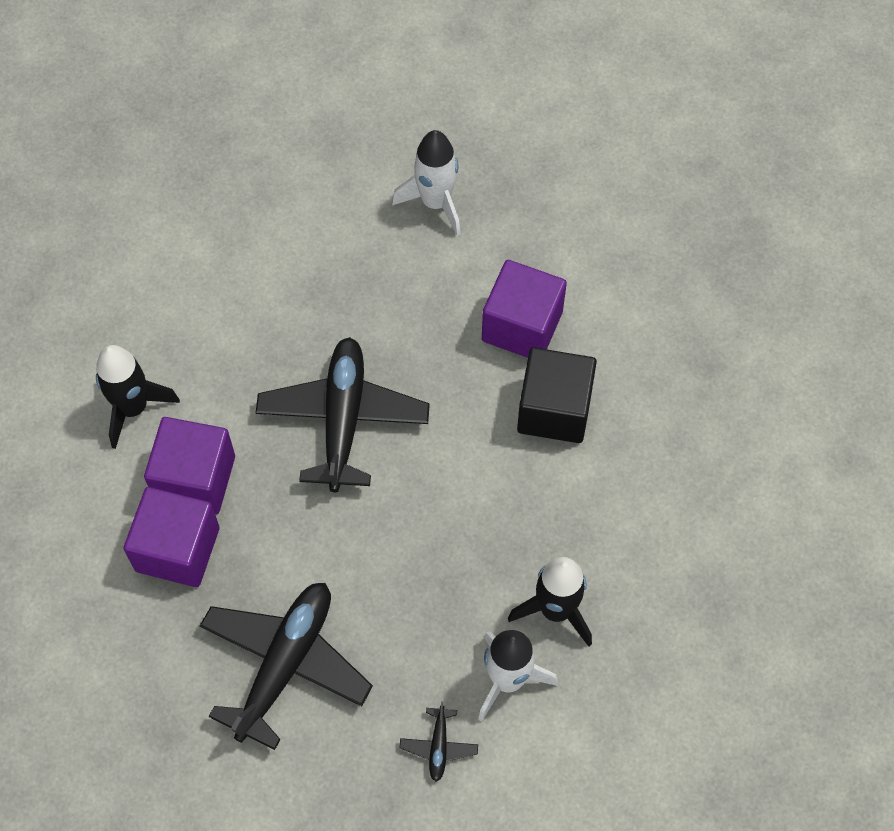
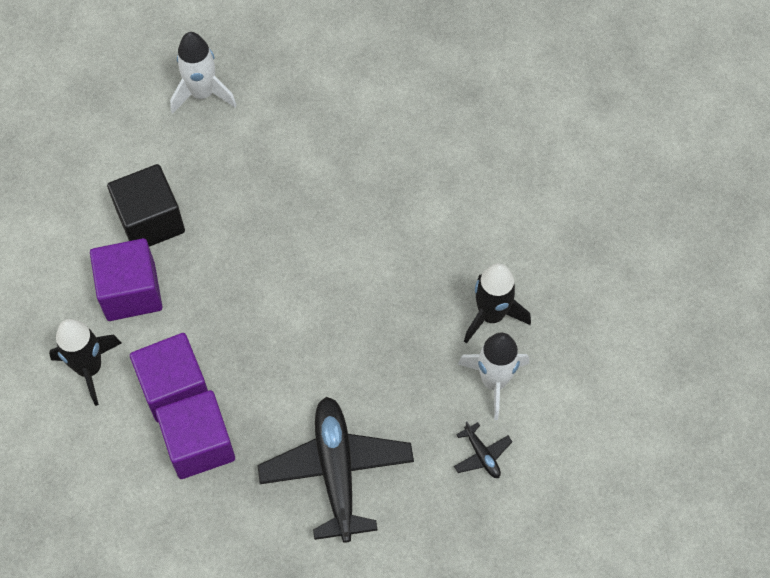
camera: 35 degrees left, 0 degrees up
black plane [256,337,430,492] -> none
purple cube [482,260,567,358] -> purple cube moved to [90,238,162,321]
black cube [517,347,597,443] -> black cube moved to [107,164,185,247]

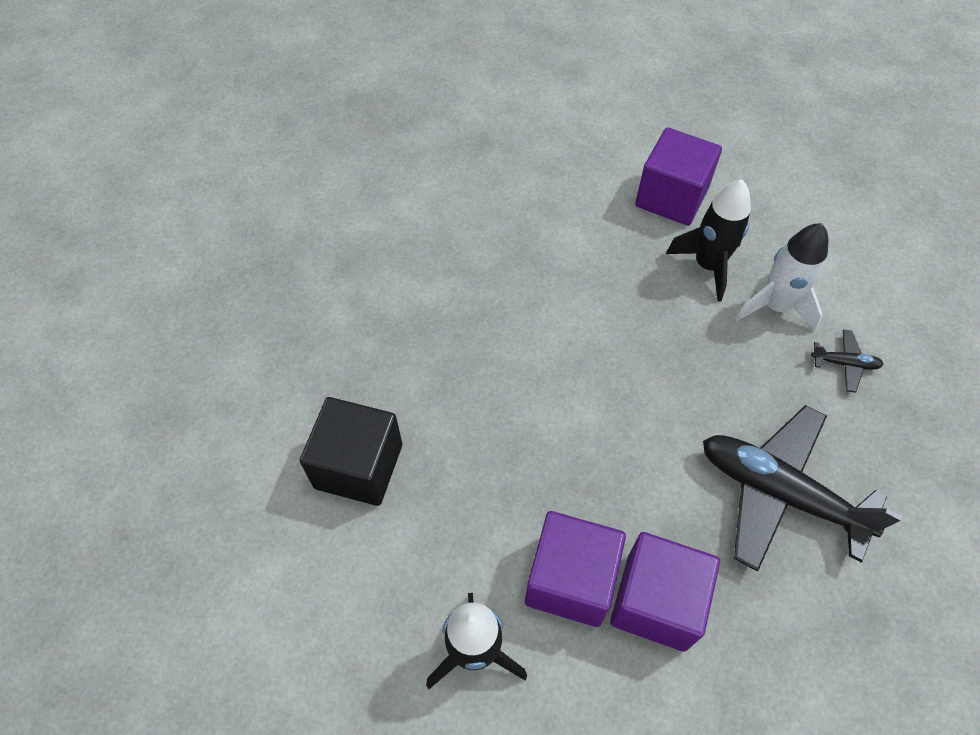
camera: 50 degrees left, 5 degrees down
purple cube [90,238,162,321] -> purple cube moved to [635,127,722,226]
white rocket [170,32,237,114] -> none

